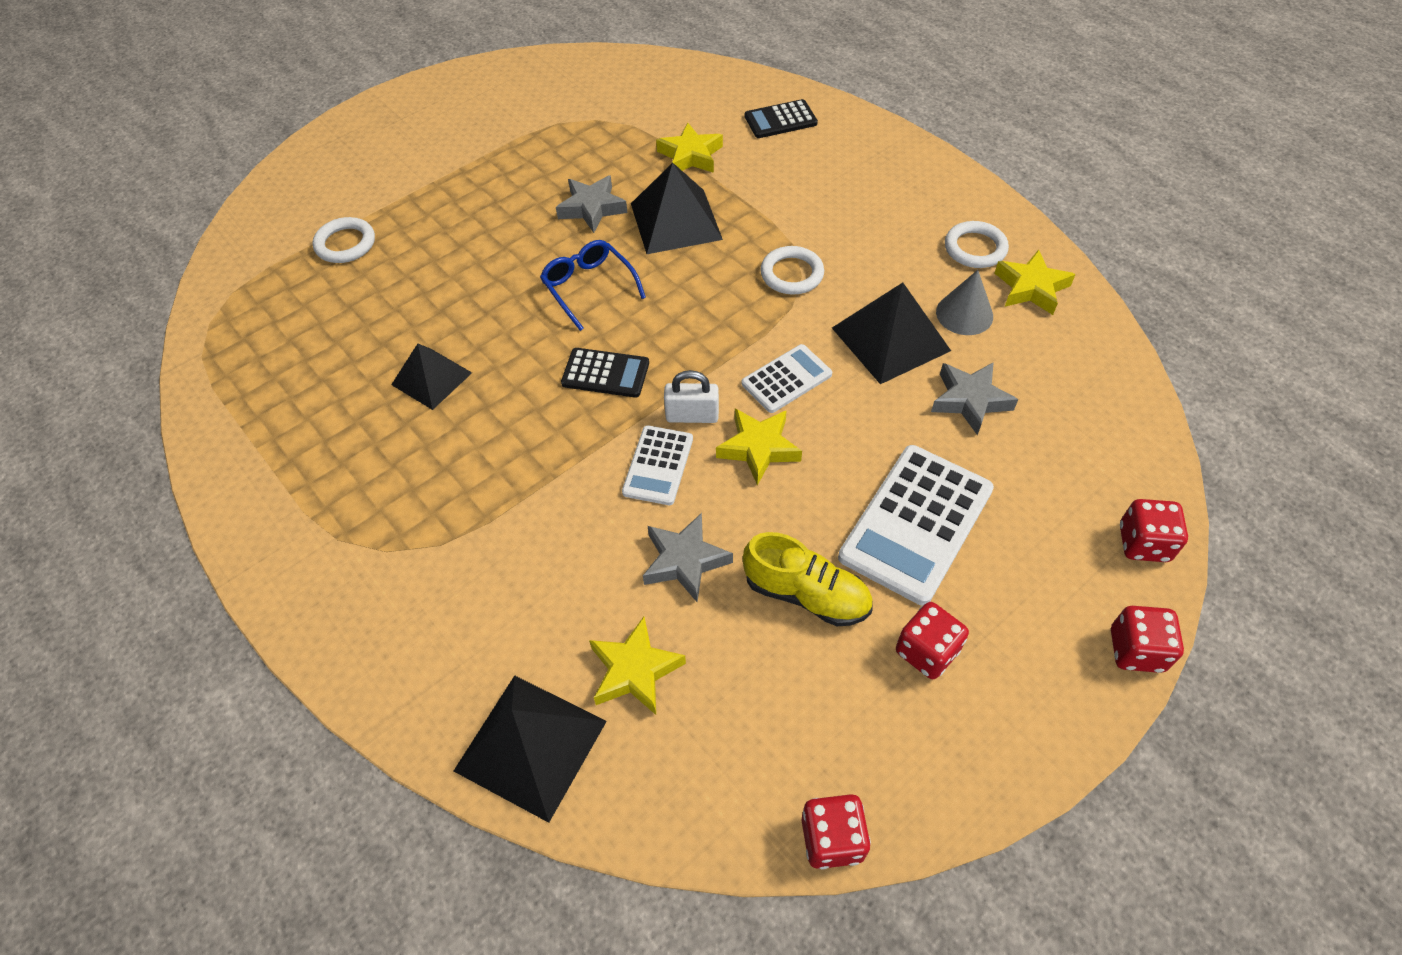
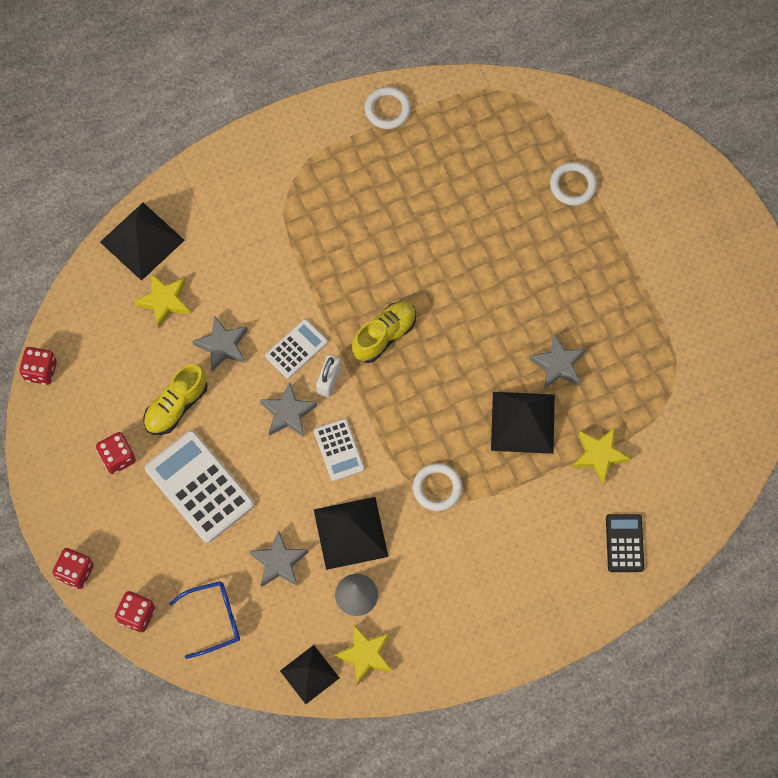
camera: 105 degrees right, 15 degrees up
black pyramid [391,344,472,410] -> black pyramid moved to [280,645,339,704]
blue glasses [540,240,646,331] -> blue glasses moved to [169,581,240,659]
black calculator [561,348,649,398] -> yellow shoe [352,301,416,363]
white calculator [622,425,693,505] -> white calculator turned 105 degrees clockwise [265,319,328,378]
yellow star [716,408,802,485] -> grey star [260,382,317,437]
white ring [945,221,1009,268] -> white ring moved to [365,87,411,129]

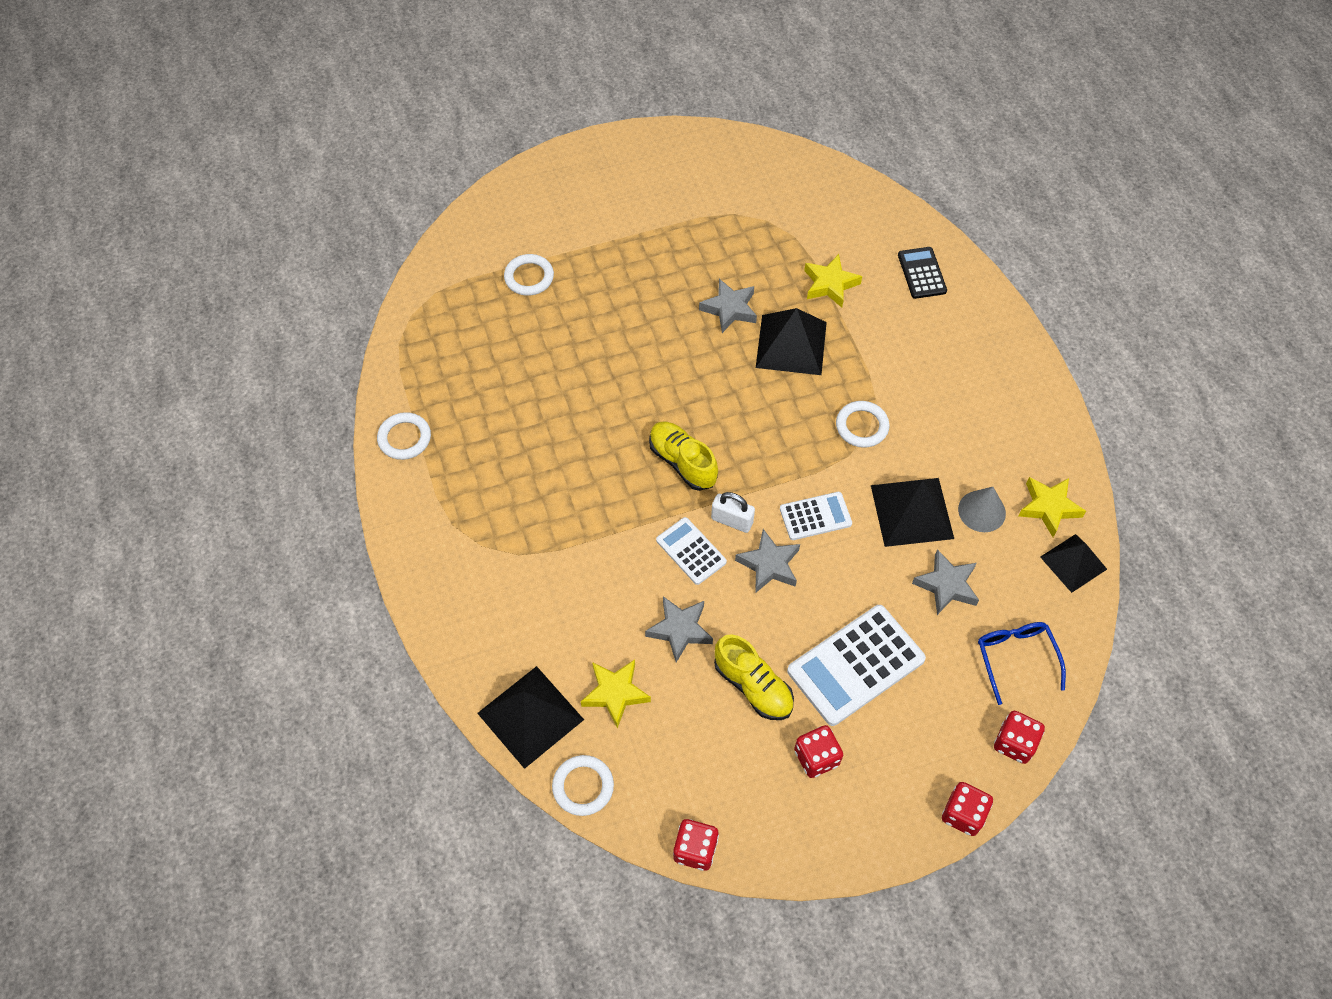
camera: 85 degrees left, 10 degrees down
black calculator [606,514,644,572] -> black calculator turned 75 degrees clockwise [898,247,947,299]
none -> white ring [552,755,614,816]

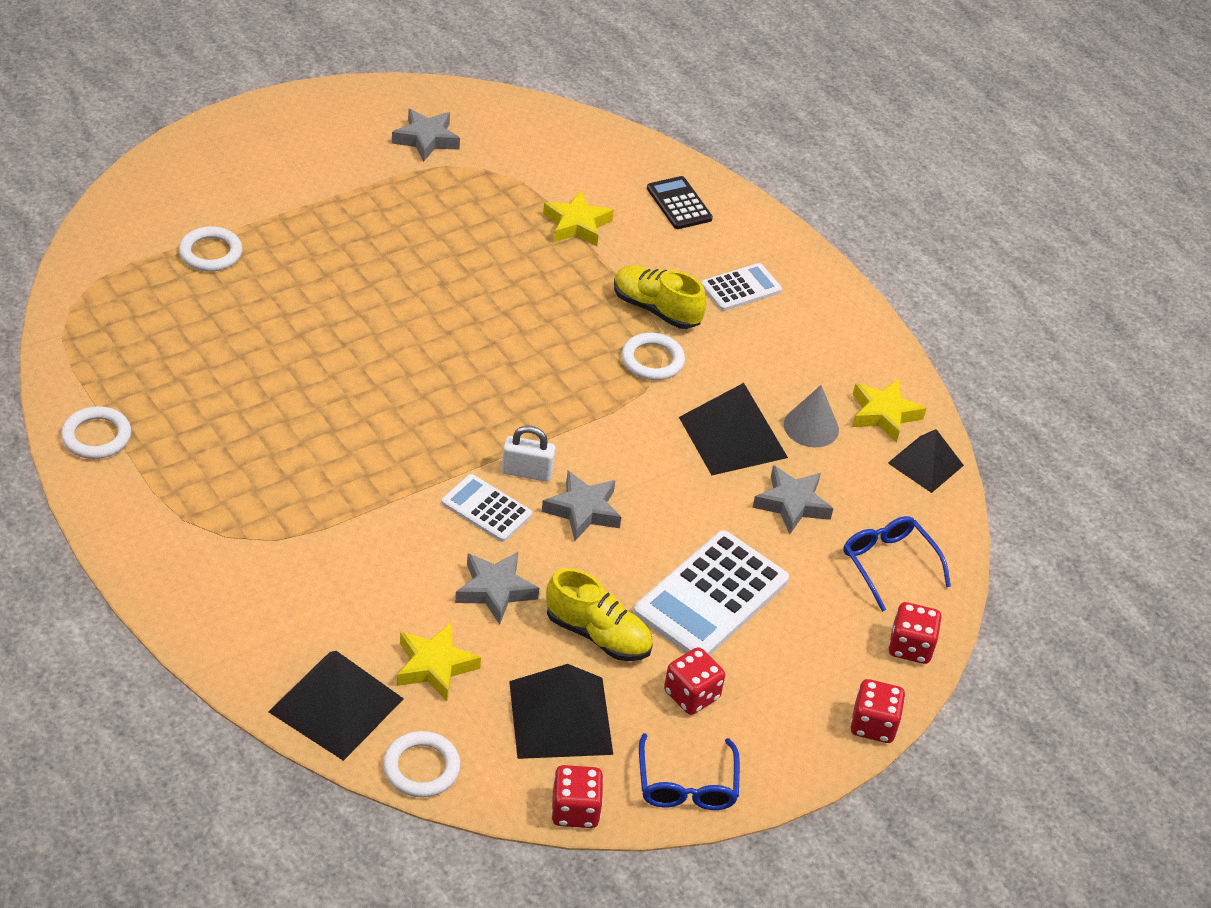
camera: 20 degrees left, 15 degrees down
yellow shoe [649,422,718,491] -> yellow shoe moved to [614,265,706,329]
grey star [699,279,757,333] -> grey star moved to [392,109,460,162]
black pyramid [756,308,827,375] -> black pyramid moved to [509,664,613,759]
white calculator [780,492,852,540] -> white calculator moved to [701,263,782,311]
none -> blue glasses [639,733,740,810]

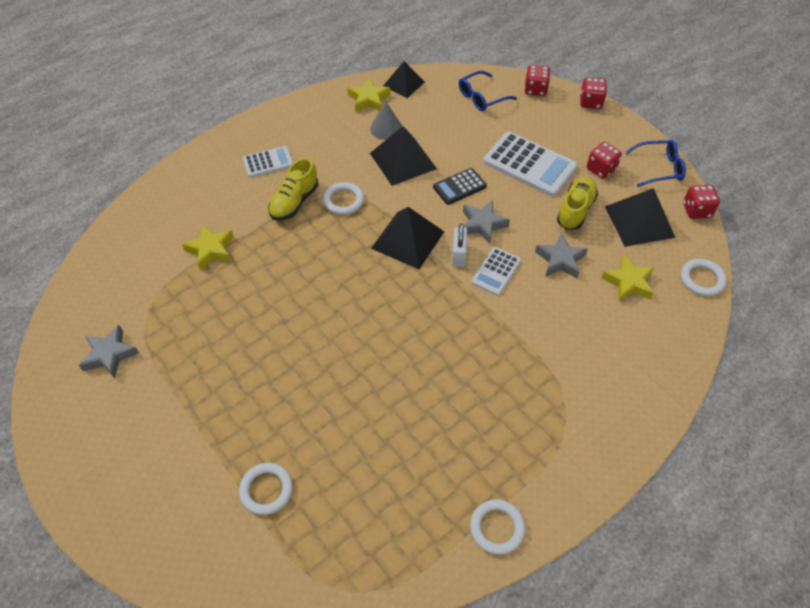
camera: 90 degrees left, 10 degrees up
black pyramid [268,651,404,761] -> black pyramid moved to [371,207,444,269]
black calculator [647,176,713,229] -> black calculator moved to [433,168,487,205]
white calculator [701,263,782,311] -> white calculator turned 105 degrees clockwise [243,146,293,177]
grey star [752,465,834,534] -> none

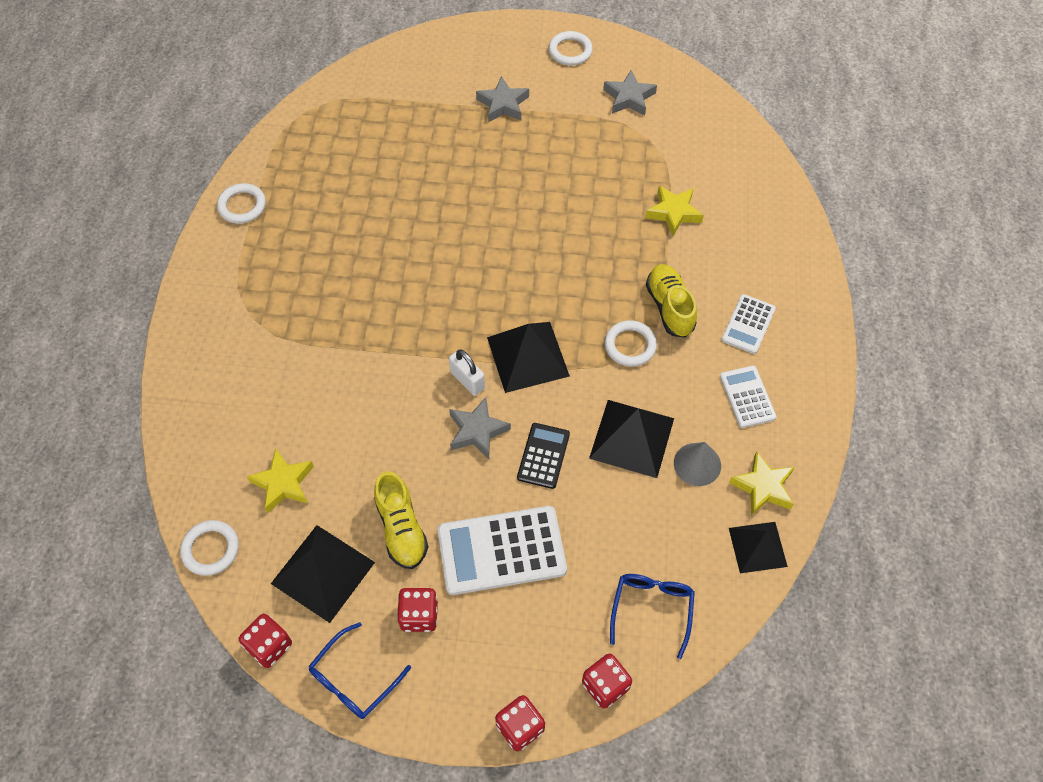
camera: 135 degrees right, 5 degrees up
white ring [239,463,293,515] -> white ring moved to [549,31,593,65]
white calculator [471,247,521,296] -> white calculator moved to [720,366,777,428]
grey star [535,233,588,278] -> grey star moved to [476,76,529,122]

